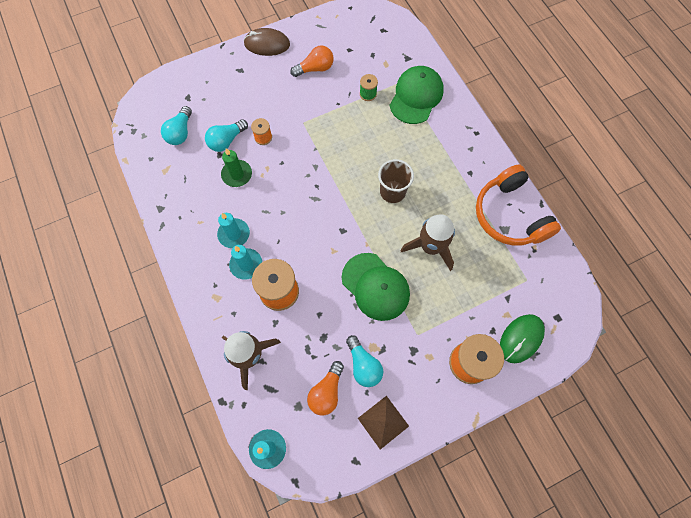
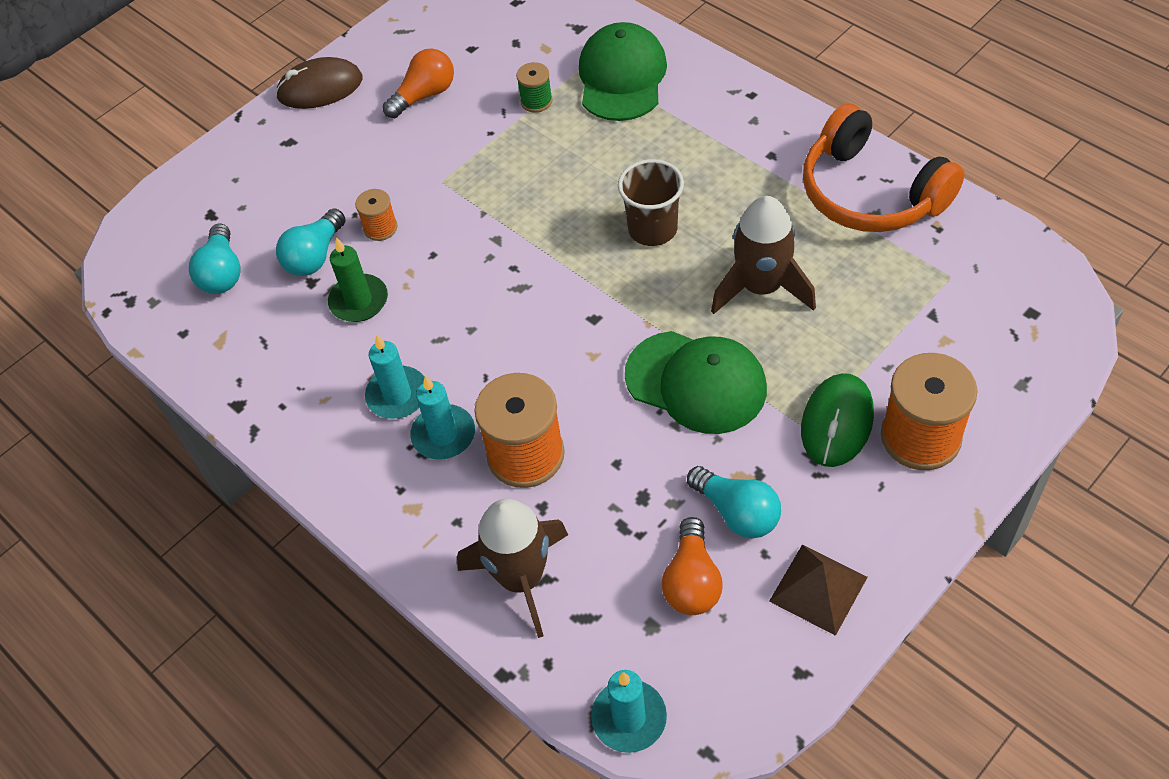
camera: 15 degrees left, 15 degrees down
green mouse [500,314,545,363] -> green mouse moved to [801,373,874,467]

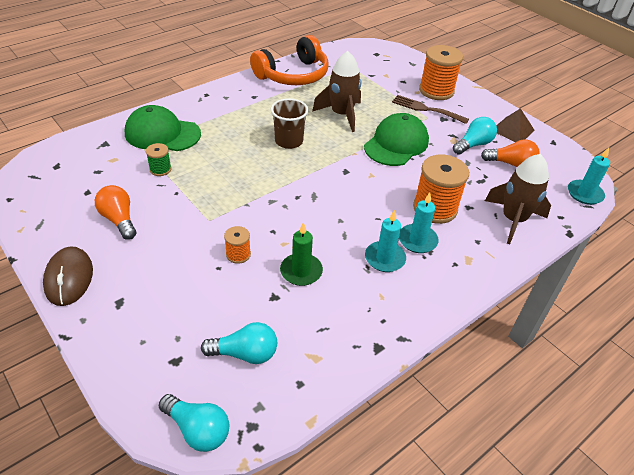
camera: 90 degrees left, 10 degrees down
turquoise light bulb [276,209,346,276] -> turquoise light bulb moved to [159,394,229,452]
green mouse [801,373,874,467] -> brown fork [392,95,469,124]

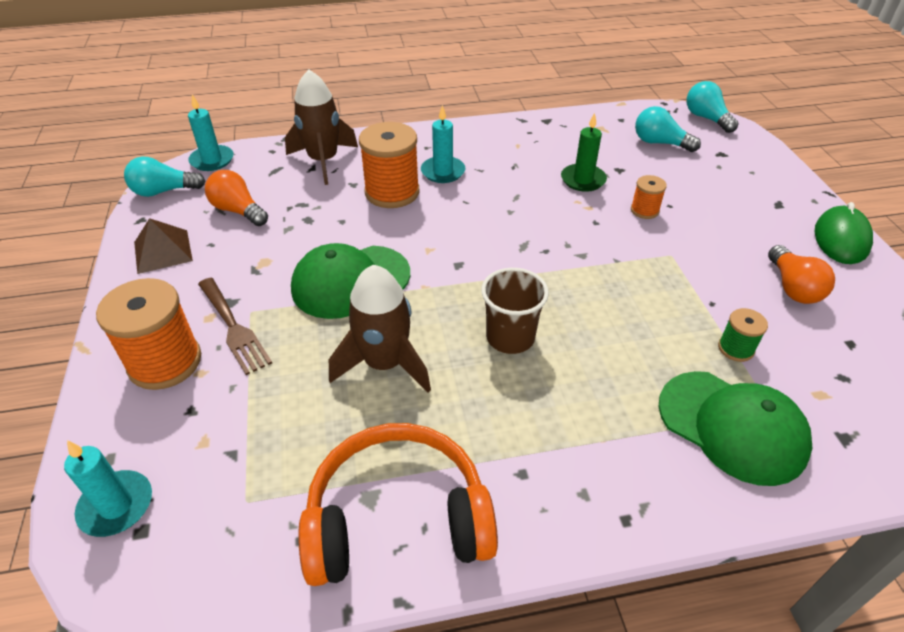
camera: 150 degrees left, 0 degrees up
brown mouse [43,246,93,306] -> green mouse [815,202,873,264]
turquoise candle [365,210,406,272] -> turquoise candle moved to [64,440,152,537]
turquoise light bulb [453,117,497,155] -> turquoise light bulb moved to [124,156,206,197]

